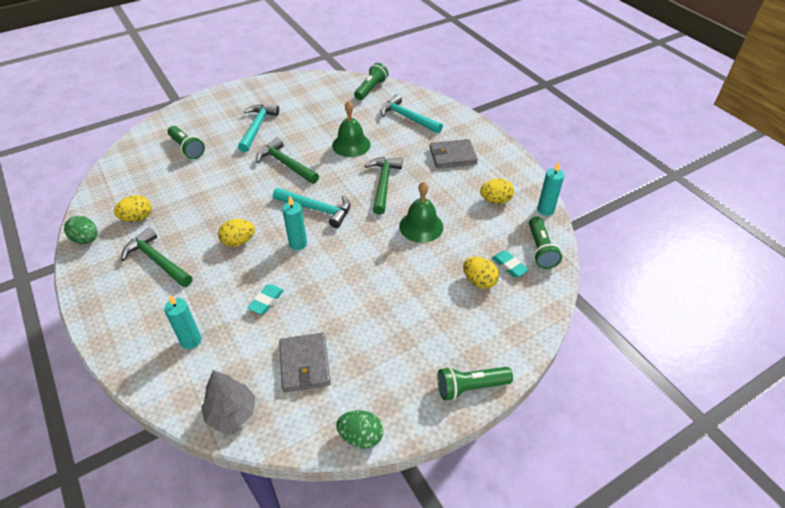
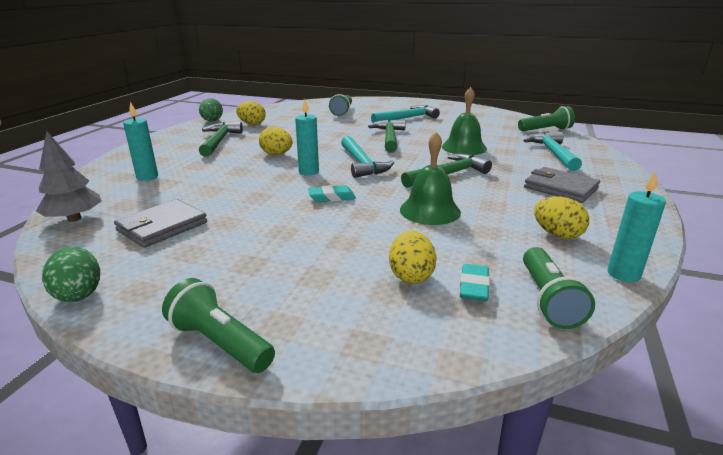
camera: 50 degrees right, 20 degrees down
turquoise eraser [247,284,284,314] -> turquoise eraser moved to [308,185,356,202]
green flashlight [529,216,562,269] -> green flashlight turned 45 degrees counterclockwise [523,247,595,329]

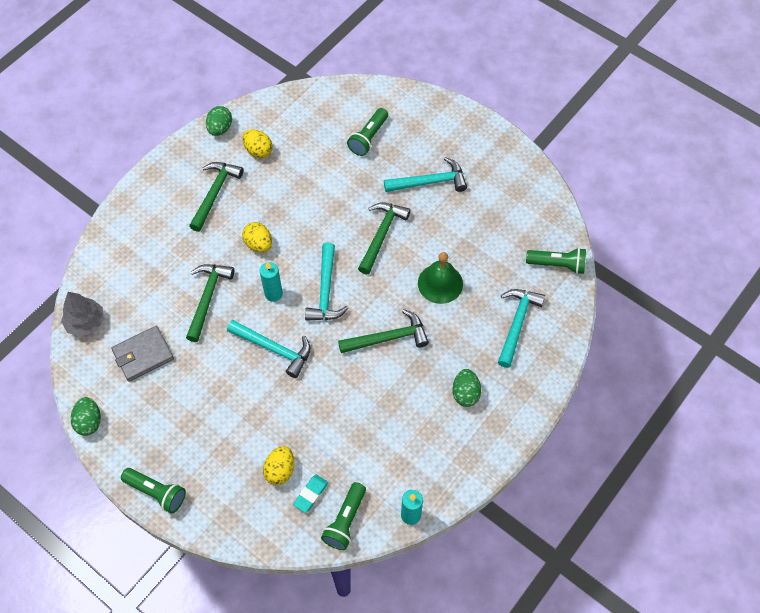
camera: 20 degrees right, 35 degrees up
turquoise candle [123,102,158,181] -> none
green flashlight [162,278,275,373] -> green flashlight turned 150 degrees clockwise [121,468,186,514]
turquoise eraser [308,185,356,202] -> turquoise hammer [227,320,311,378]
green bell [400,132,461,225] -> none
grey wallet [524,167,600,203] -> green egg [452,369,481,407]
yellow egg [534,196,589,239] -> none
none -> green hammer [186,264,234,342]

